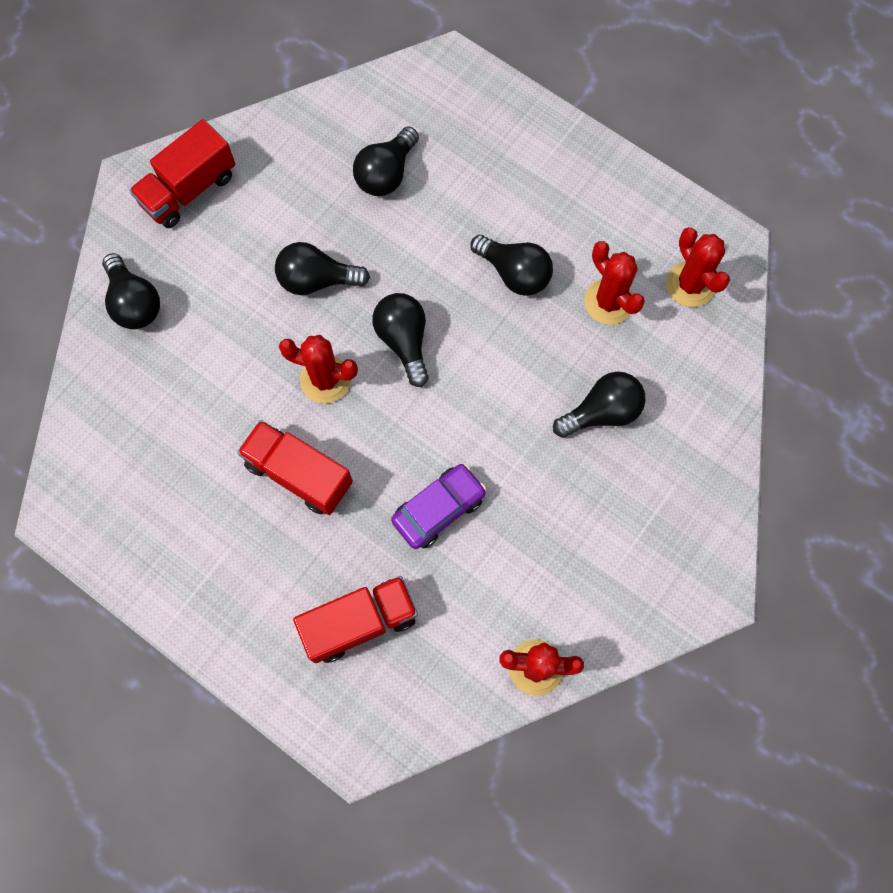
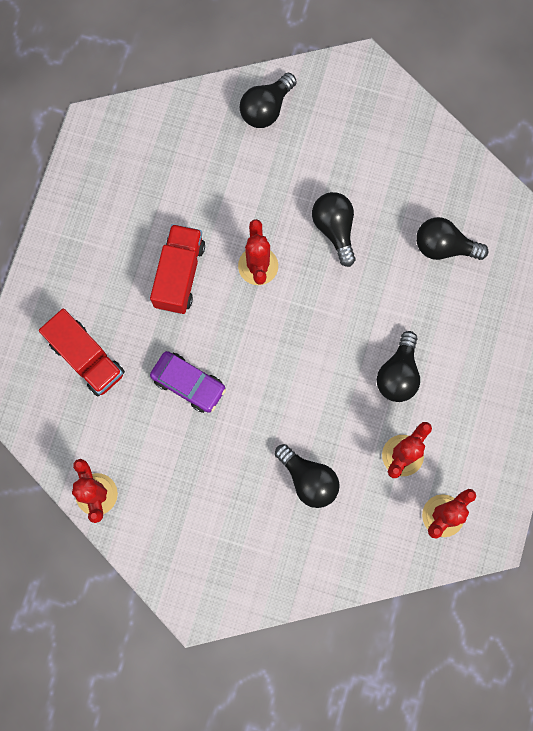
camera: 70 degrees right, 5 degrees up
red truck [129,119,235,228] -> none
black light bulb [372,293,429,387] -> none

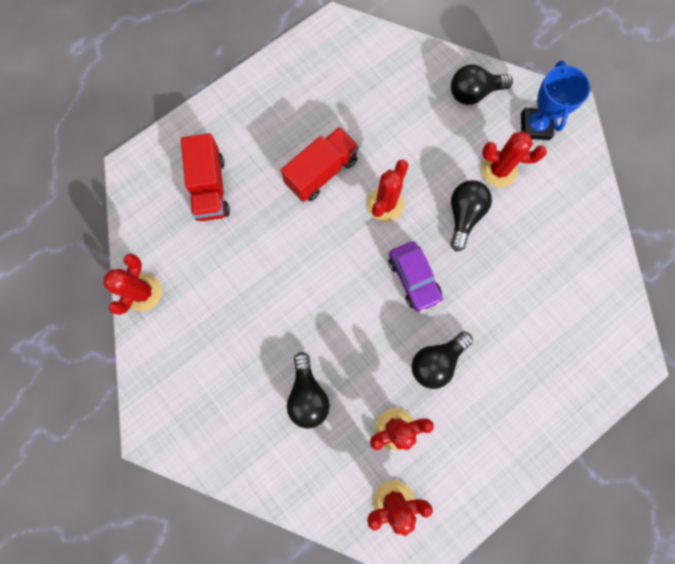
camera: 35 degrees right, 0 degrees up
purple car [150,351,226,413] -> purple car moved to [388,241,443,313]
black light bulb [416,217,488,260] -> none
none -> red cactus [481,131,547,187]
none -> blue trophy [521,60,591,140]

